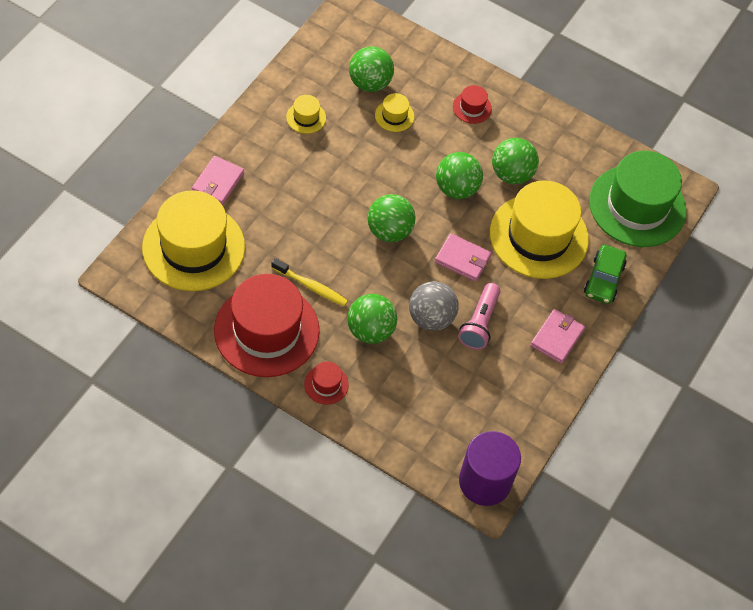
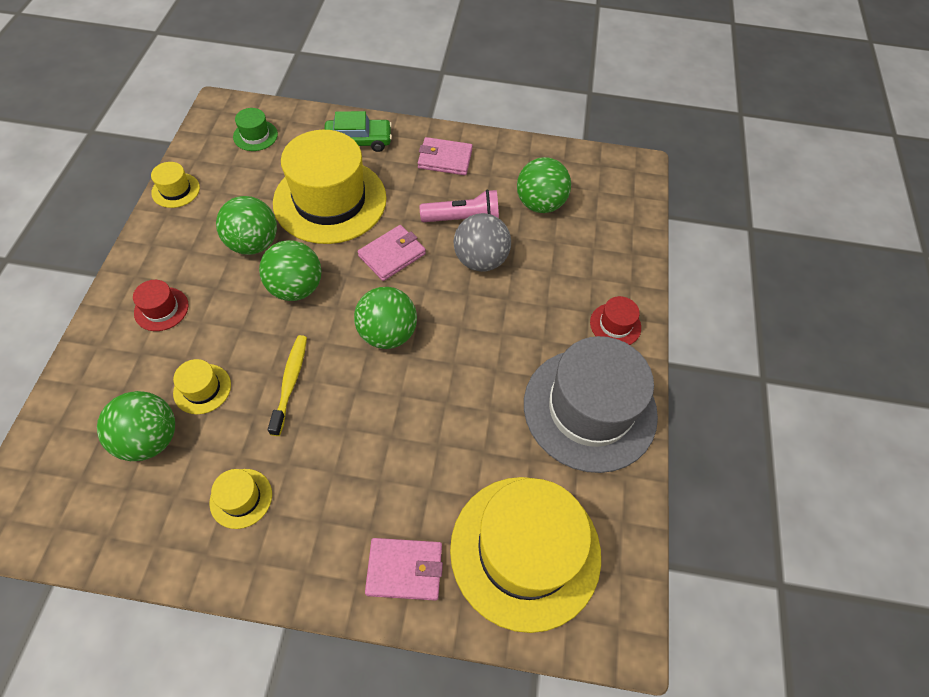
camera: 110 degrees left, 0 degrees up
red hat [214,274,320,377] -> grey hat [524,336,658,473]
yellow toothbrush [271,258,348,306] -> yellow toothbrush moved to [268,335,307,436]
green ball [347,294,397,344] -> green ball moved to [517,157,571,213]
pink wallet [435,233,492,282] -> pink wallet turned 45 degrees clockwise [358,225,426,281]
purple cylinder [459,431,521,506] -> none
green hat [589,151,686,247] -> green hat [233,108,278,151], size x0.41
none -> yellow hat [151,162,200,208]

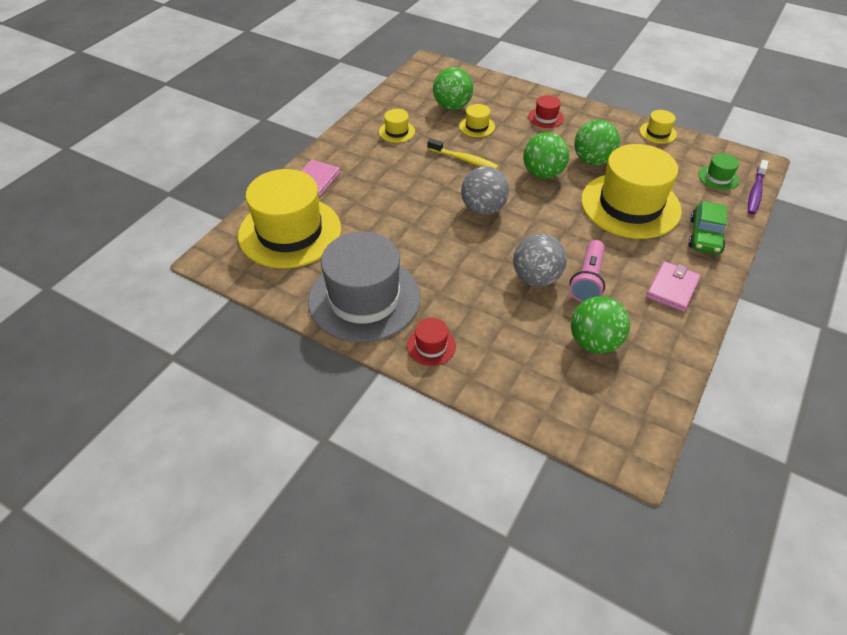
camera: 115 degrees right, 10 degrees down
green ball [354,287,417,349] -> grey ball [461,166,509,215]
pink wallet [358,225,426,281] -> none
none -> purple toothbrush [748,160,769,215]

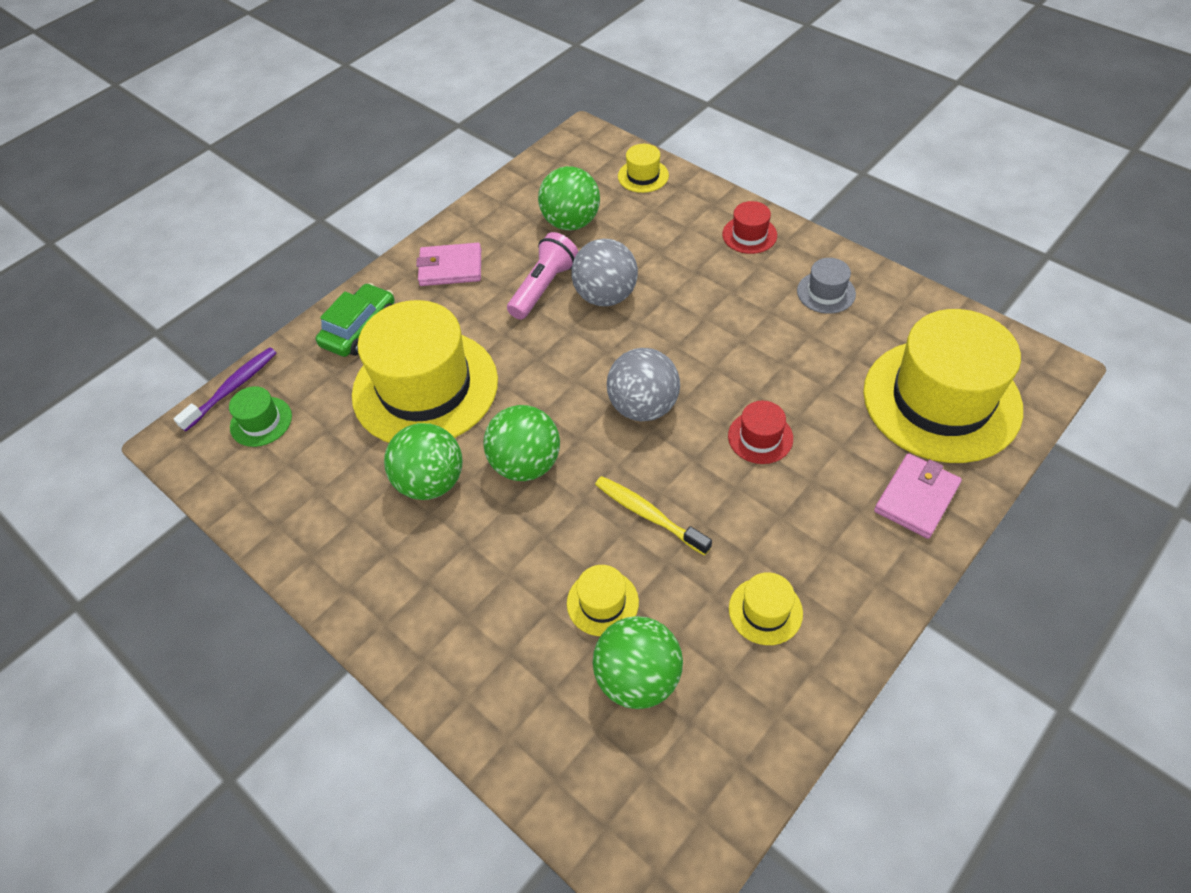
camera: 165 degrees left, 5 degrees up
grey hat [308,232,420,343] -> grey hat [797,258,856,314], size x0.41
red hat [528,95,564,128] -> red hat moved to [728,401,793,464]
yellow hat [640,110,677,144] -> yellow hat moved to [618,144,669,193]
pink wallet [646,261,701,312] -> pink wallet turned 45 degrees clockwise [416,243,481,286]

